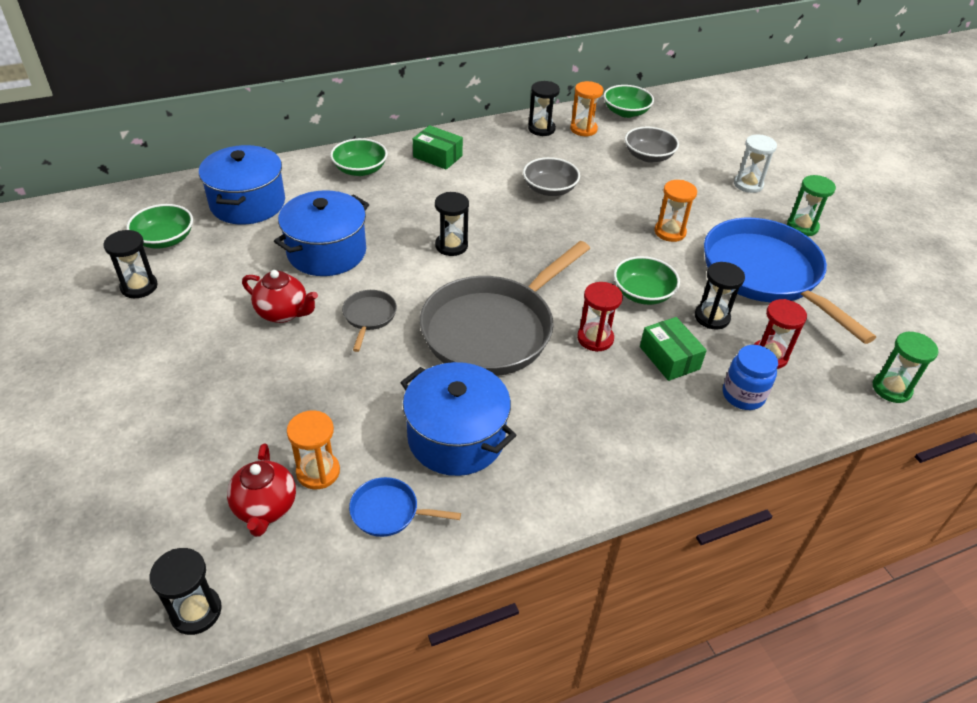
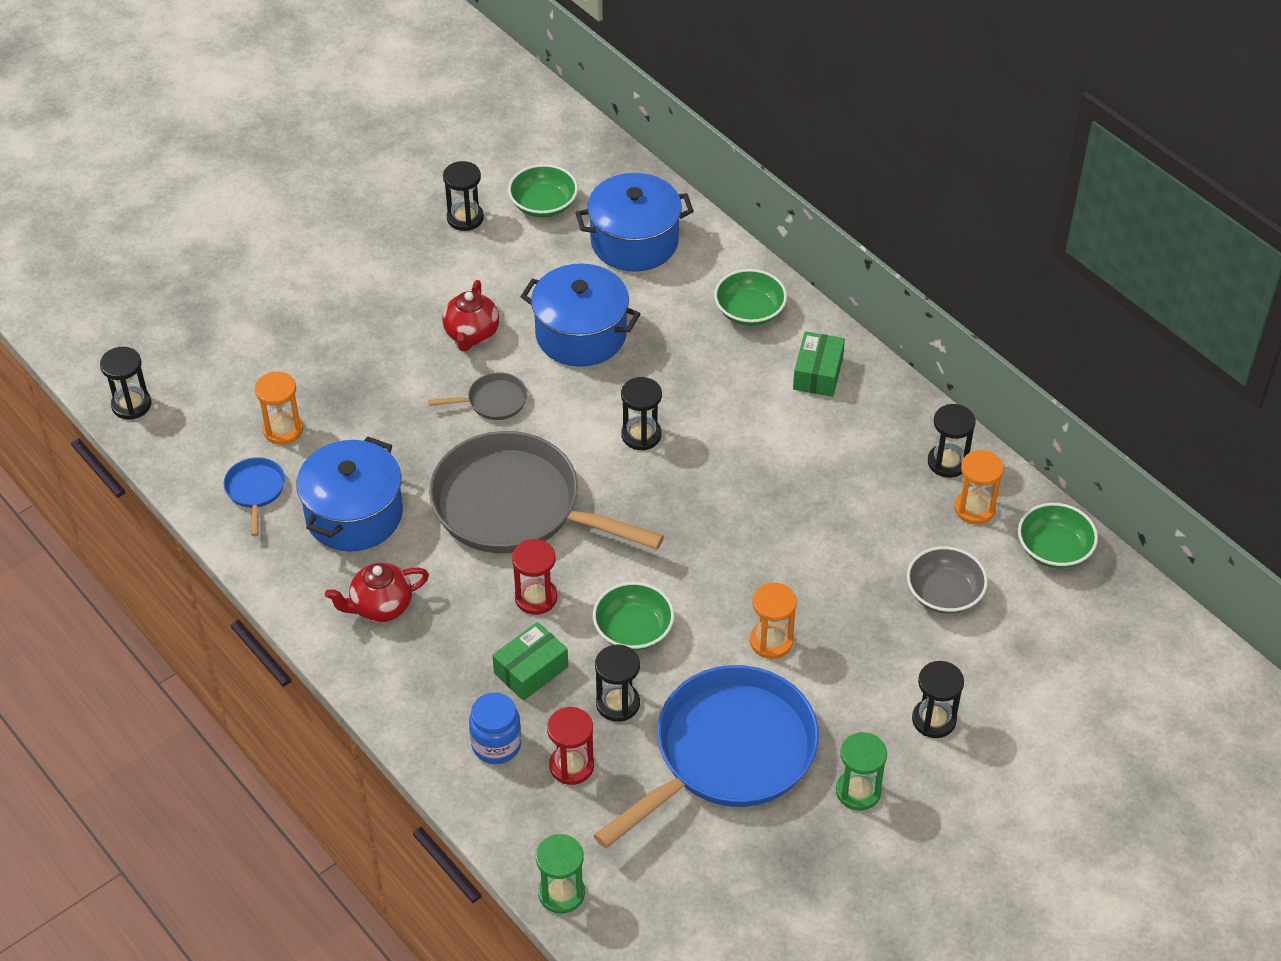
camera: 75 degrees right, 5 degrees up
red teapot [227,443,296,537] -> red teapot moved to [325,563,429,622]
grey bowl [523,157,580,196] -> none
white hourglass [734,135,777,193] -> black hourglass [912,661,964,738]

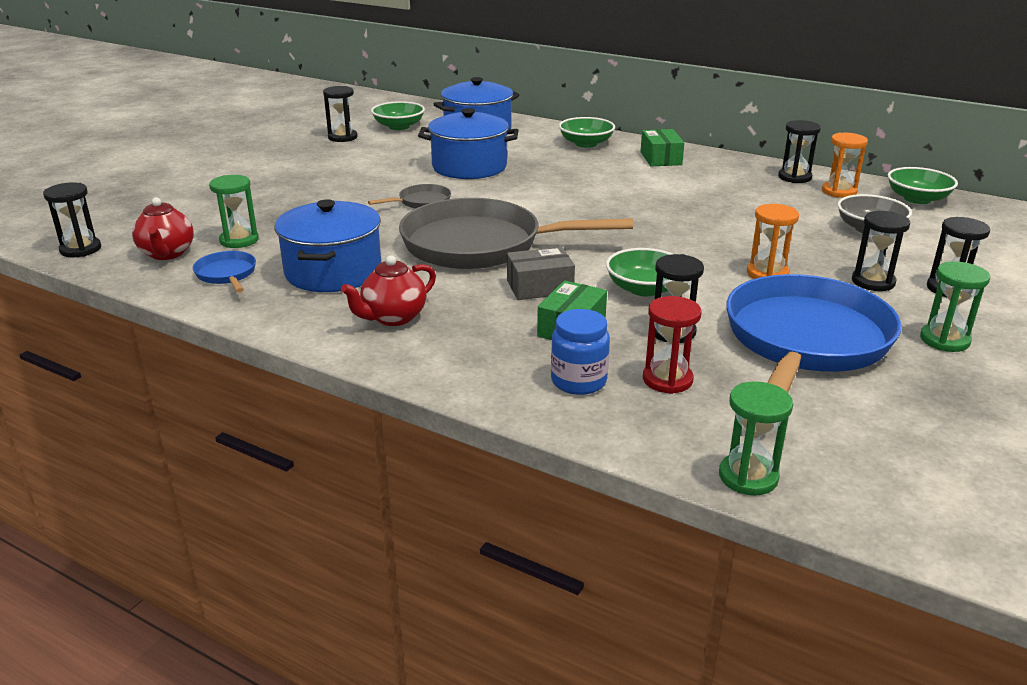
camera: 20 degrees left, 20 degrees down
orange hourglass [255,371,303,445] -> green hourglass [209,175,259,248]
red teapot [442,280,499,351] -> red teapot moved to [132,197,194,260]
red hourglass [512,539,557,615] -> grey box [507,247,575,300]
black hourglass [621,377,662,450] -> black hourglass moved to [852,211,910,291]

